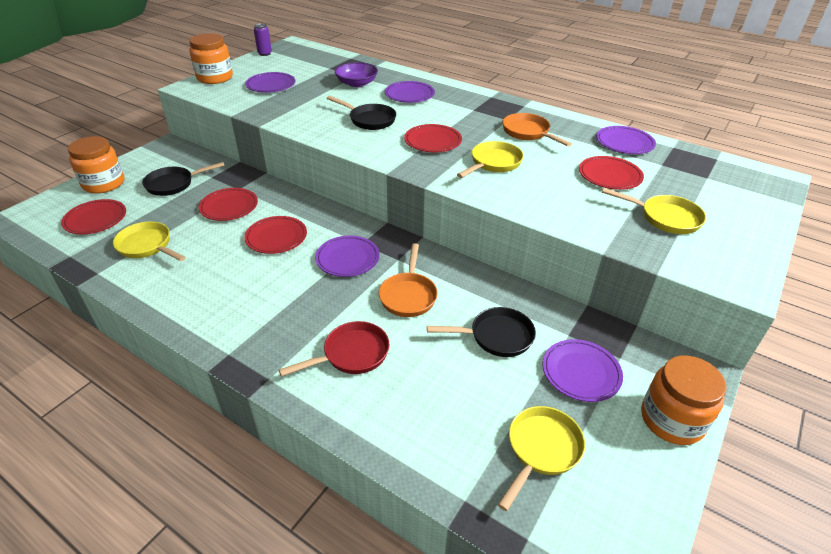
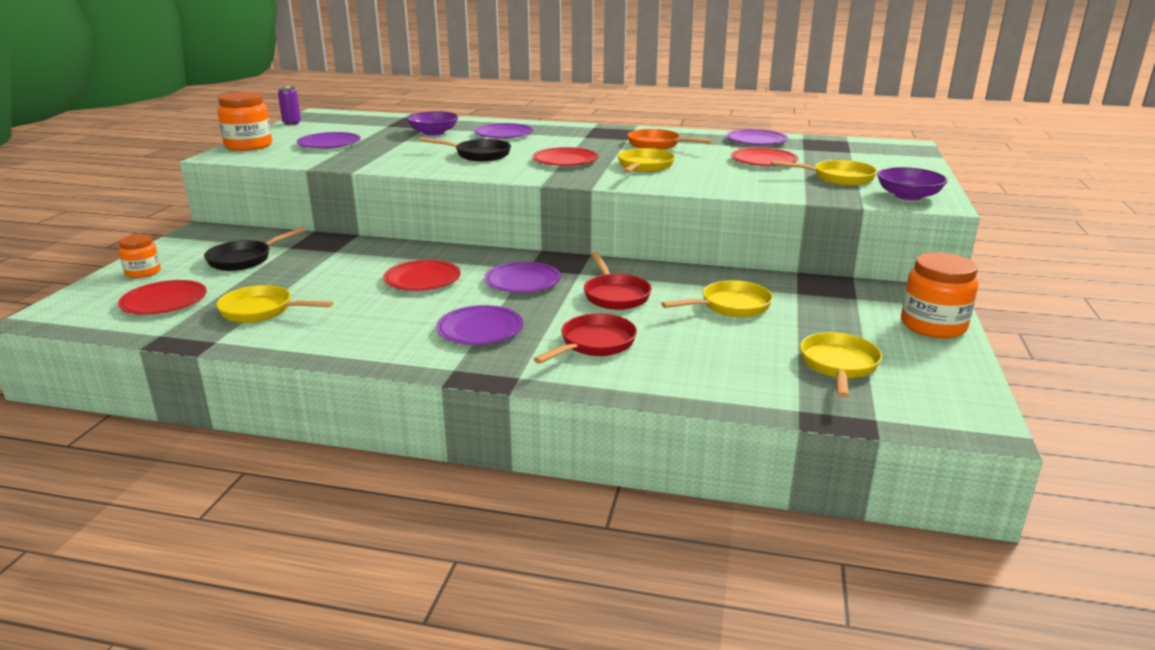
camera: 20 degrees left, 15 degrees down
orange jar [68,136,124,194] -> orange jar [119,234,161,278], size x0.60
red plate [198,188,258,221] -> none
orange pan [379,243,438,317] -> red pan [584,252,652,310]
black pan [427,307,536,357] -> yellow pan [661,280,773,317]
purple plate [543,339,623,402] -> purple plate moved to [436,305,523,345]
none -> purple bowl [877,167,948,200]

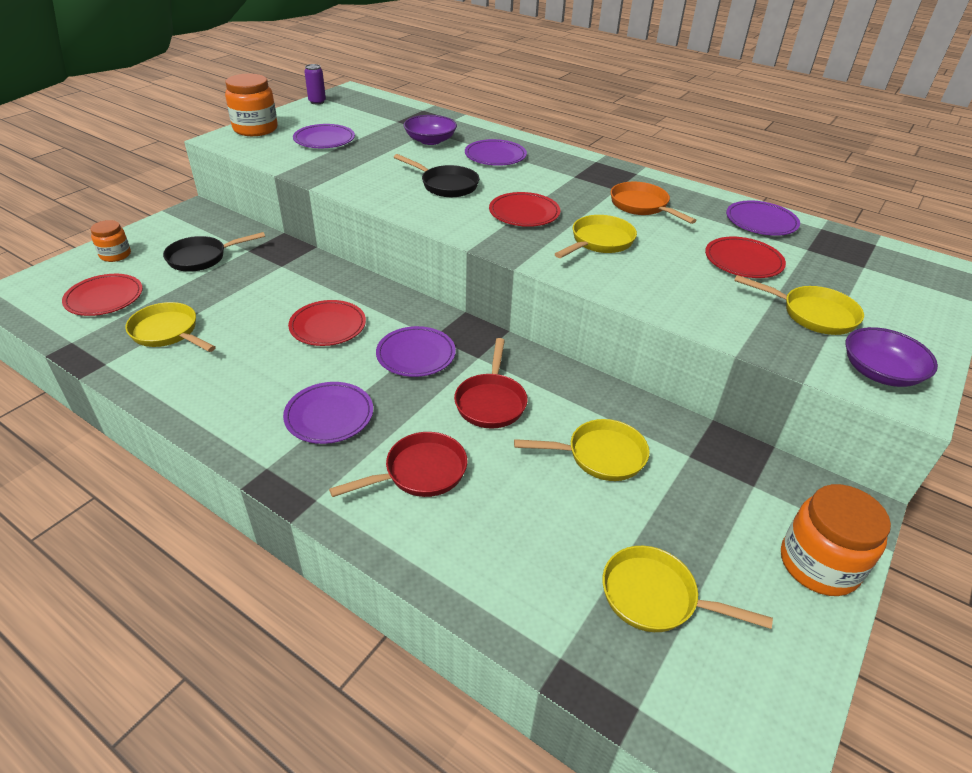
camera: 20 degrees right, 15 degrees up
yellow pan [800,332,882,398] -> yellow pan turned 105 degrees counterclockwise [602,546,773,632]

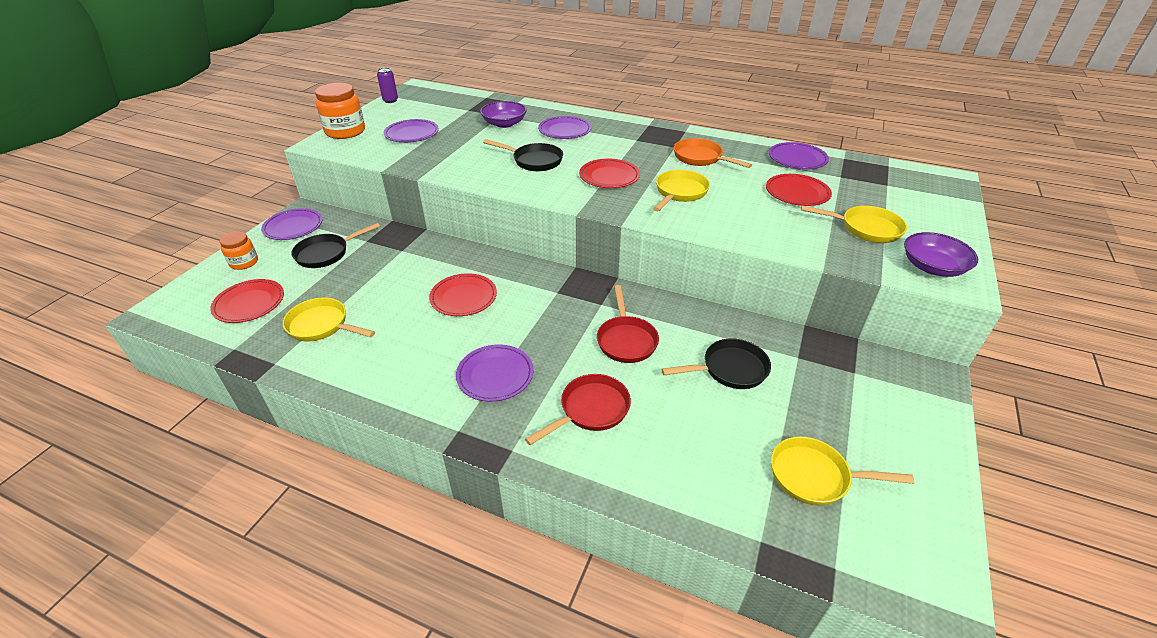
camera: 10 degrees left, 0 degrees up
purple plate [376,326,456,377] -> purple plate moved to [261,208,322,240]
yellow pan [514,419,649,481] -> black pan [661,338,771,389]
orange jar [781,484,891,596] -> none

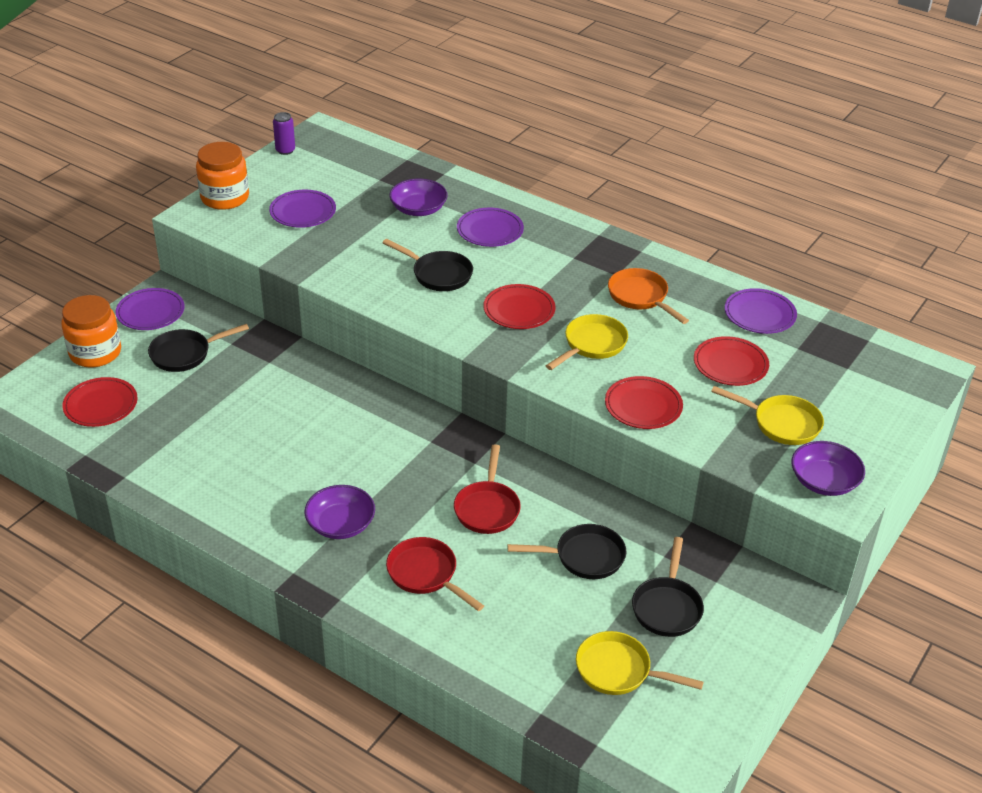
camera: 10 degrees right, 0 degrees up
orange jar [220,231,258,270] -> orange jar [61,295,121,367], size x1.68
yellow pan [283,298,375,341] -> none
red plate [429,273,497,316] -> red plate moved to [605,376,683,429]
purple plate [456,344,533,402] -> purple bowl [305,485,375,539]
red pan [525,374,631,445] -> red pan turned 105 degrees counterclockwise [386,537,484,611]
none -> black pan [632,537,704,637]

